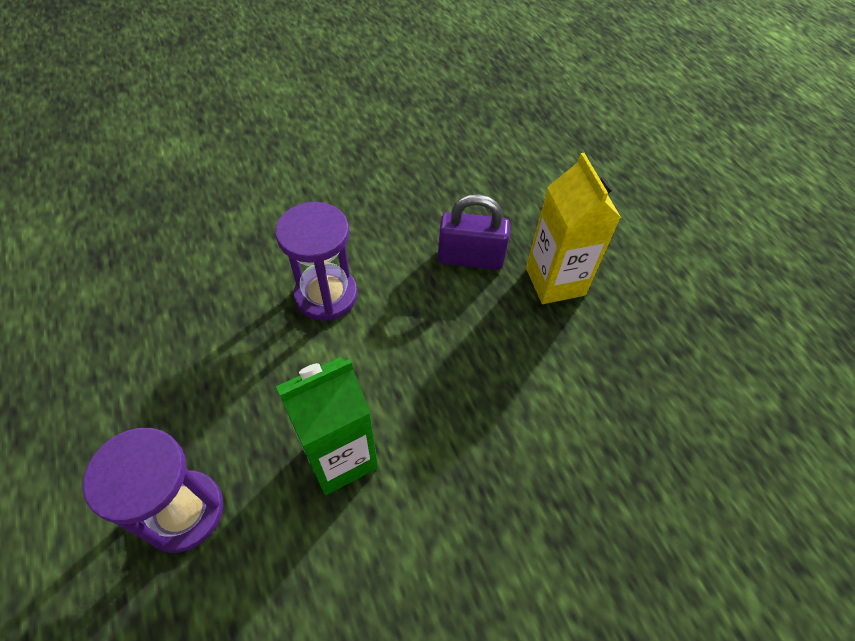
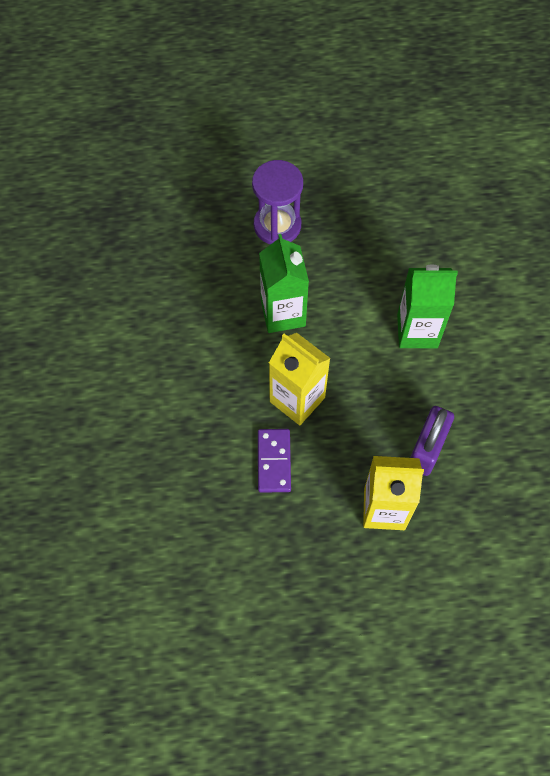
camera: 110 degrees right, 10 degrees up
purple hourglass [275,202,358,321] -> green carton [397,265,458,348]
none -> purple domino [258,429,291,493]
none -> yellow carton [269,333,331,425]

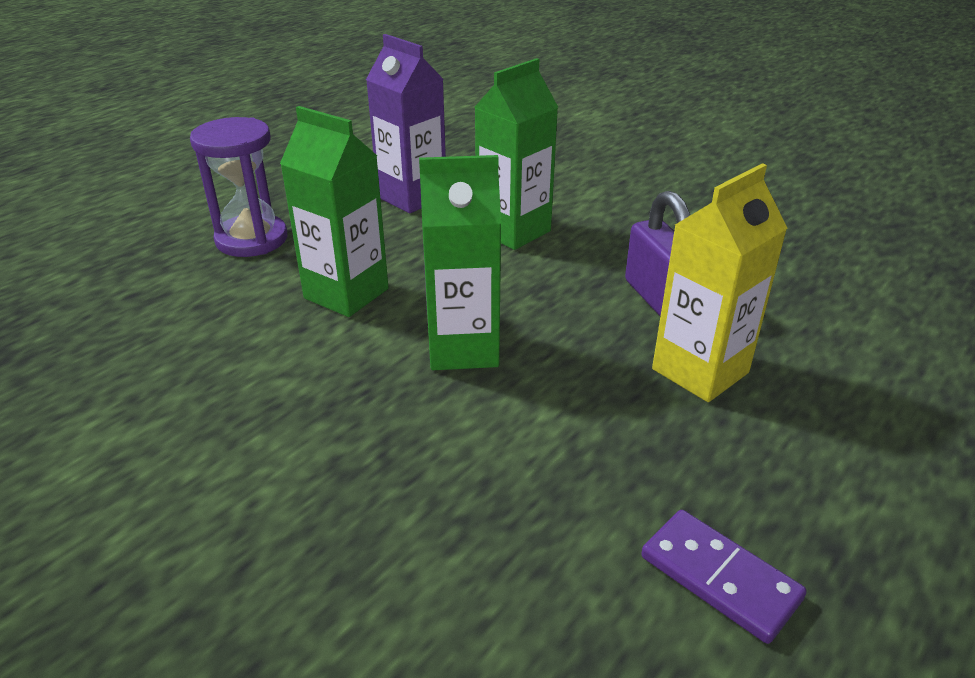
camera: 45 degrees left, 30 degrees down
purple domino [258,429,291,493] -> purple domino moved to [641,510,807,644]
yellow carton [269,333,331,425] -> green carton [419,155,501,370]
none -> purple carton [366,34,446,214]

